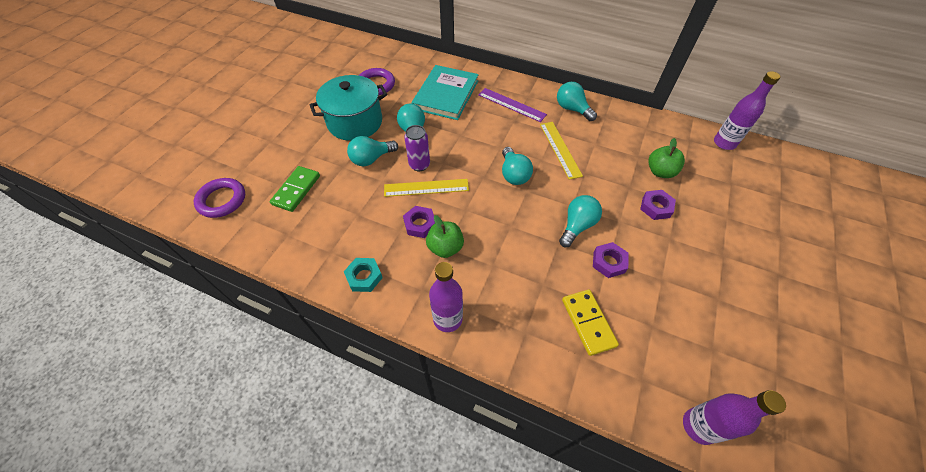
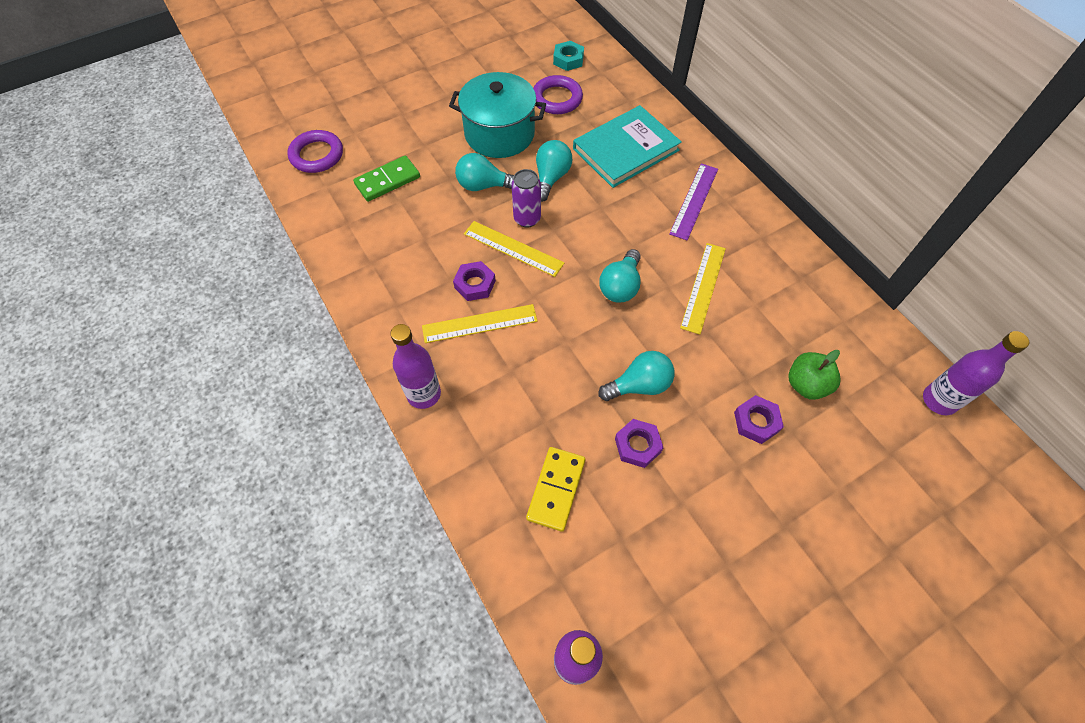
camera: 35 degrees right, 5 degrees up
turquoise nut [344,258,383,292] -> turquoise nut moved to [553,41,584,71]
green apple [426,215,464,258] -> yellow ruler [422,304,538,343]
purple ruler [478,88,547,122] -> purple ruler turned 45 degrees clockwise [669,163,718,240]
turquoise light bulb [557,82,597,121] -> none

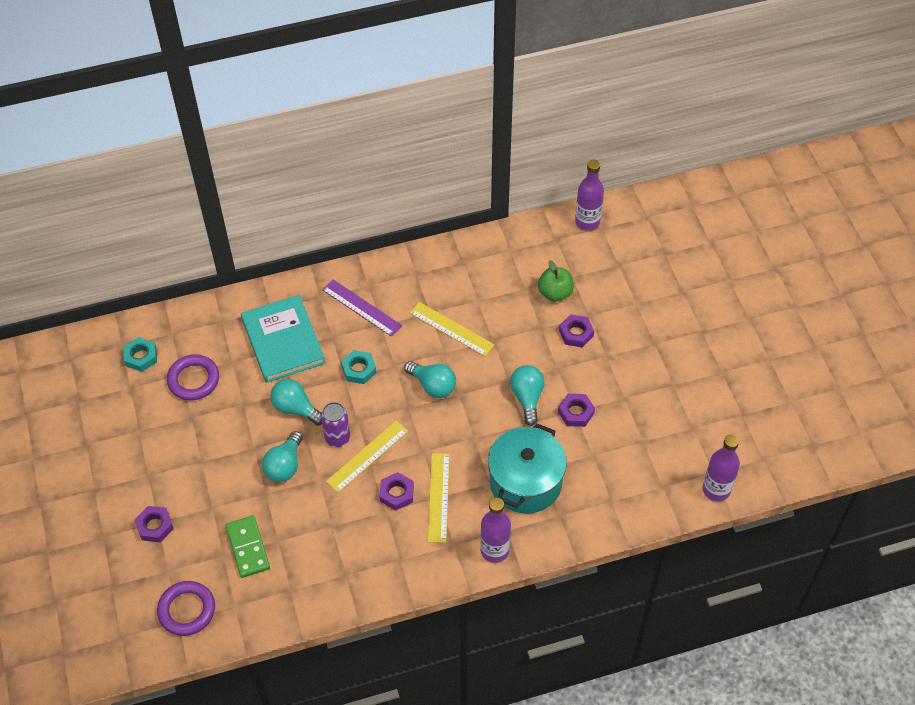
camera: 75 degrees left, 5 degrees down
turquoise pot [449,72,546,158] -> turquoise pot moved to [488,423,567,514]
yellow domino [526,447,586,532] -> none
none -> purple nut [135,506,174,542]
none -> turquoise nut [341,350,377,384]

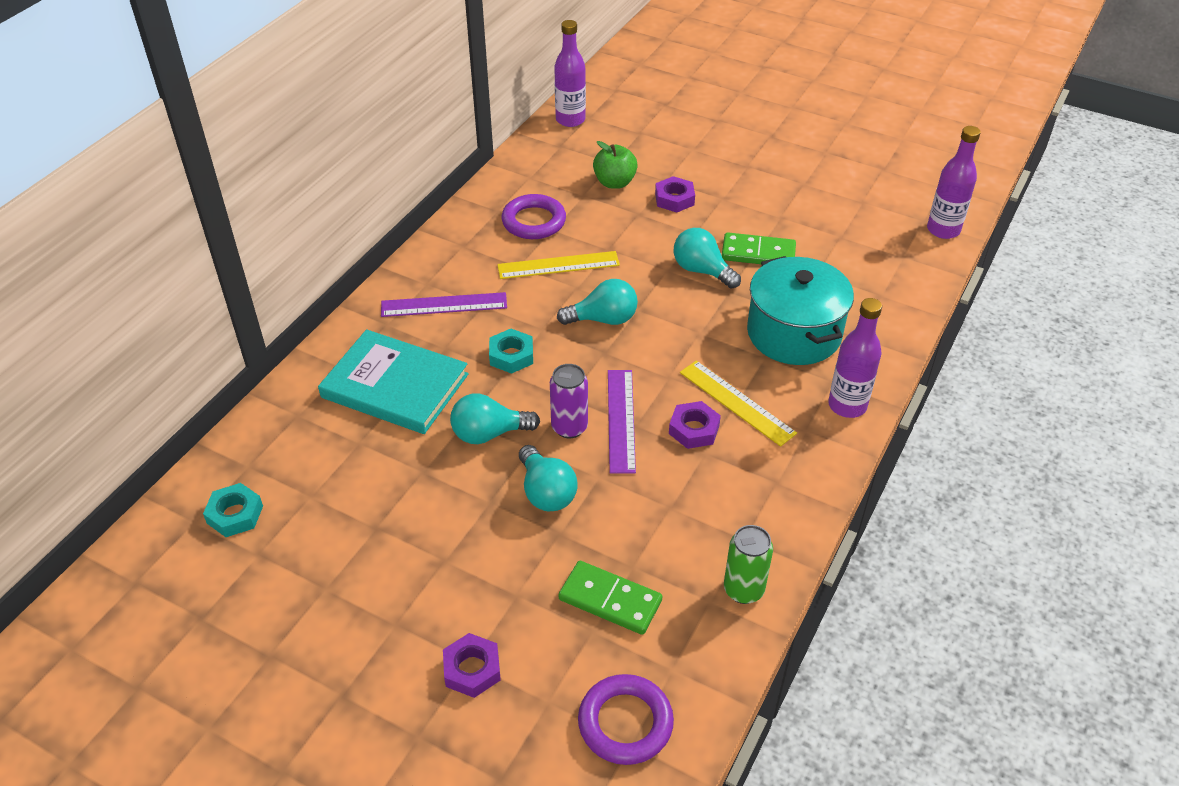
camera: 45 degrees left, 10 degrees down
purple ring [167,354,219,401] -> purple ring moved to [502,194,566,239]
yellow ruler [326,420,408,493] -> purple ruler [608,370,636,474]
purple nut [558,394,595,427] -> green domino [722,232,796,264]
none -> green can [724,525,773,604]

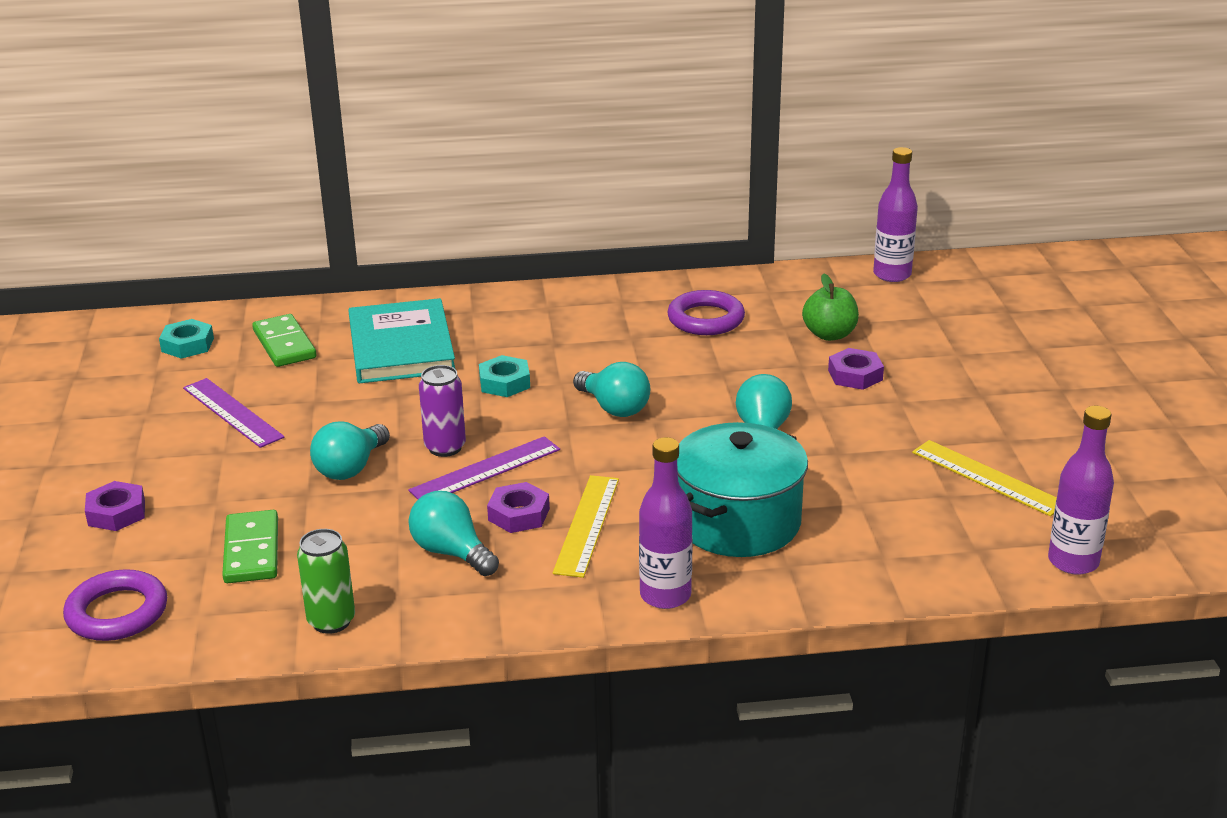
camera: 55 degrees right, 15 degrees down
purple ruler [381,292,507,317] -> purple ruler moved to [183,378,285,448]
turquoise light bulb [450,394,540,444] -> turquoise light bulb moved to [409,491,499,576]
yellow ruler [497,251,620,279] -> yellow ruler moved to [912,440,1057,516]
green domino [722,232,796,264] -> green domino moved to [252,314,316,367]

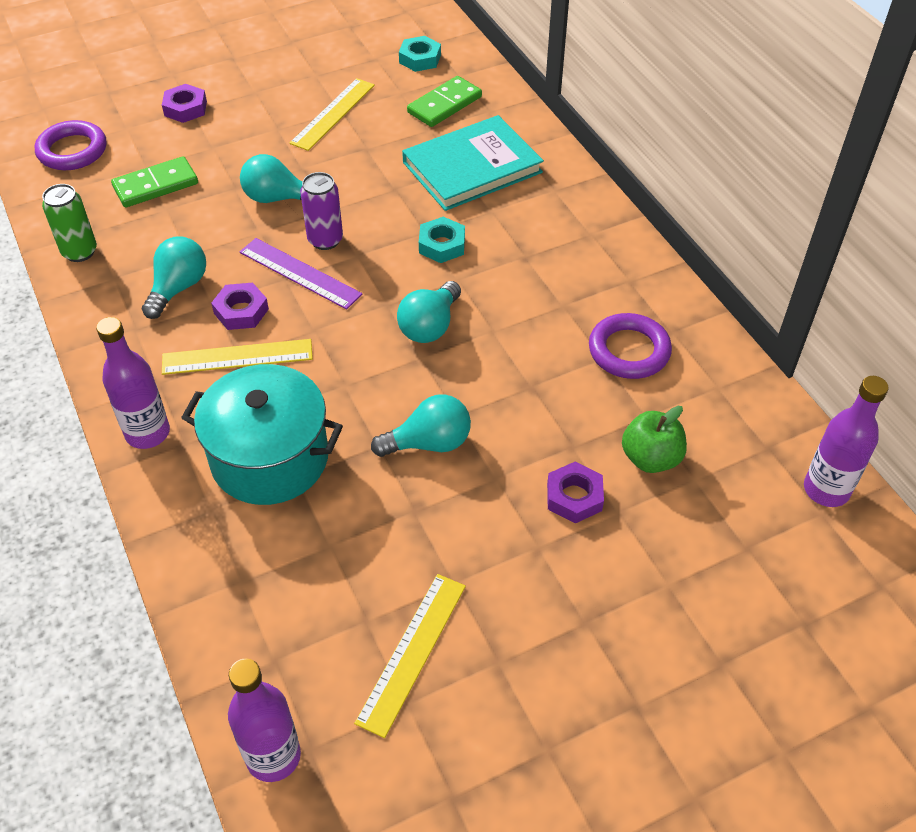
camera: 70 degrees right, 20 degrees up
purple ruler [183,378,285,448] -> yellow ruler [290,78,375,151]

